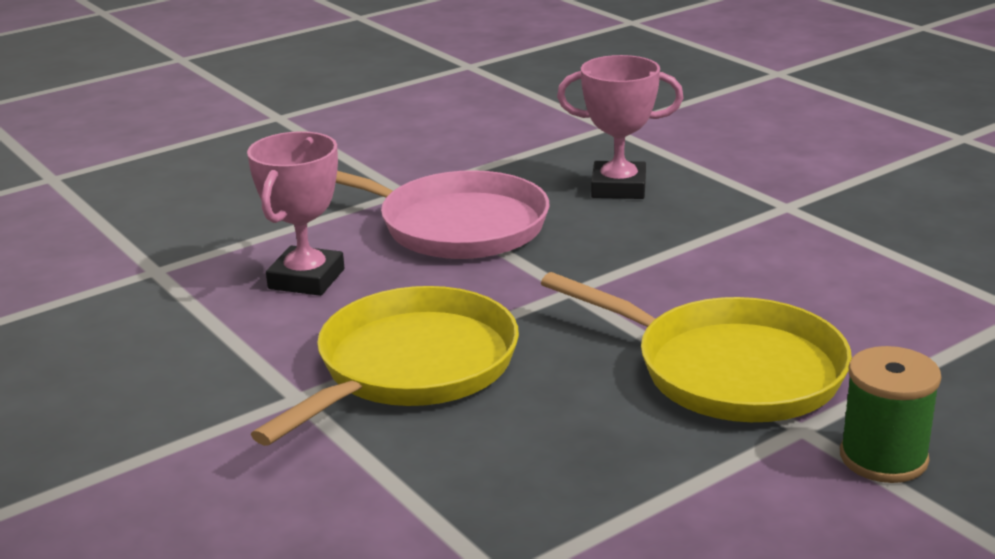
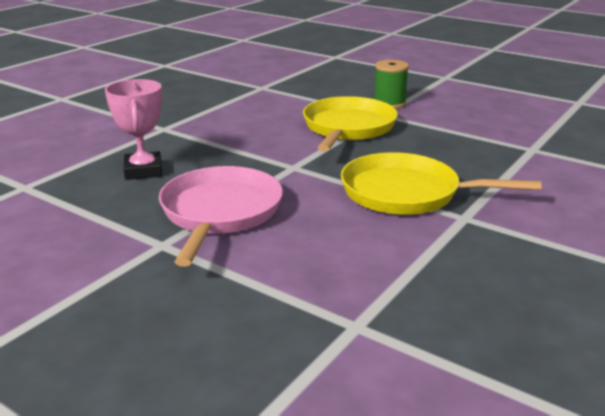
camera: 110 degrees left, 0 degrees up
pink trophy [247,131,344,296] -> none

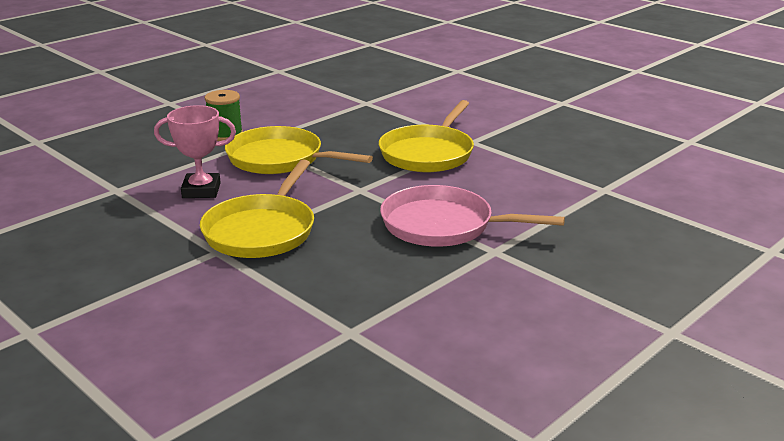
camera: 80 degrees left, 0 degrees up
pink trophy [105,79,162,180] -> pink trophy moved to [154,105,236,198]
none -> yellow pan [200,160,314,258]

